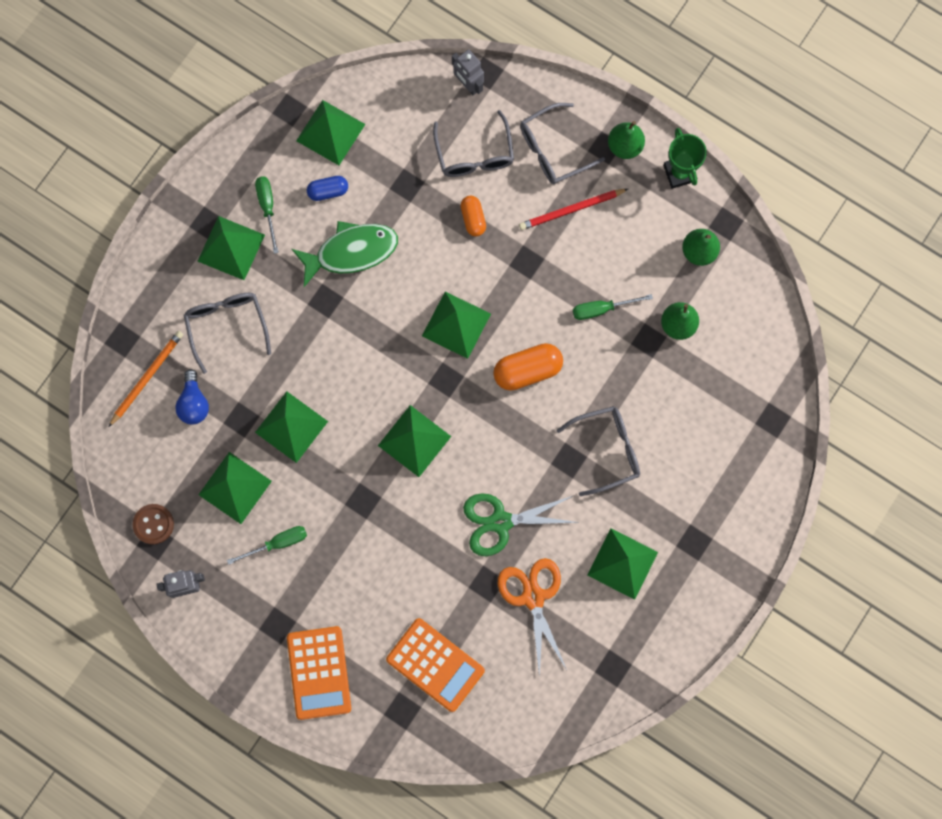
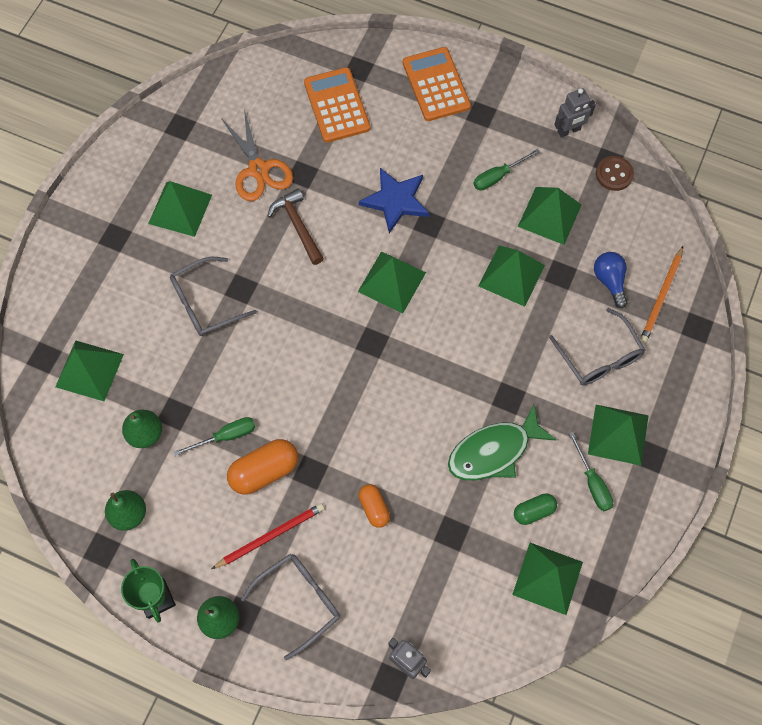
camera: 170 degrees right, 10 degrees down
blue capsule [307,176,348,201] -> green capsule [514,493,557,525]
orange calculator [386,618,485,712] -> orange calculator turned 45 degrees clockwise [304,67,370,143]
green pyramid [422,291,491,359] -> green pyramid moved to [55,340,124,401]
grey glasses [433,110,514,177] -> none
green scissors [463,493,580,556] -> brown hammer [268,188,324,265]
orange capsule [493,343,563,391] -> orange capsule moved to [227,439,298,495]
none -> blue star [359,168,429,233]

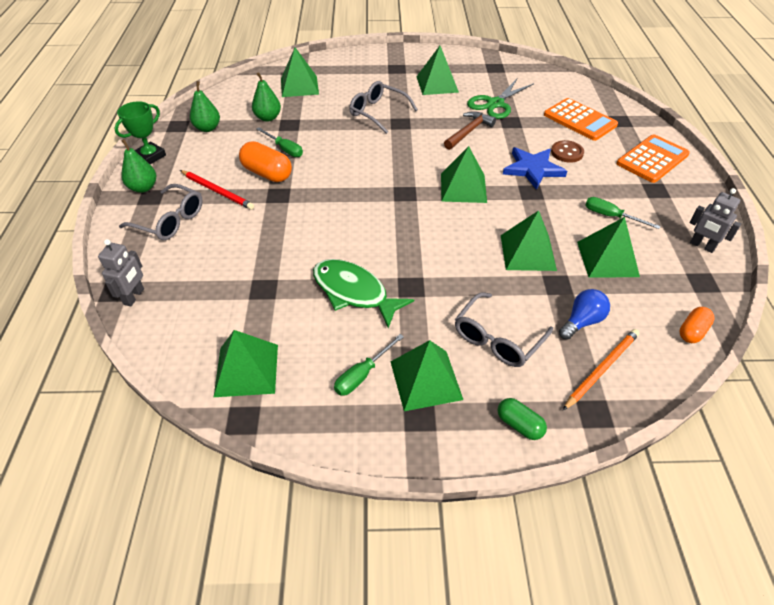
camera: 65 degrees right, 20 degrees down
orange scissors [221,109,293,201] -> green scissors [467,79,534,119]
orange calculator [304,67,370,143] -> orange calculator turned 90 degrees clockwise [544,98,618,141]
orange capsule [359,484,390,528] -> orange capsule moved to [680,307,715,343]
green capsule [514,493,557,525] -> green capsule moved to [497,398,547,440]
brown button [596,156,634,191] -> brown button moved to [551,140,584,163]
orange pencil [640,246,683,343] -> orange pencil turned 135 degrees clockwise [563,329,640,410]

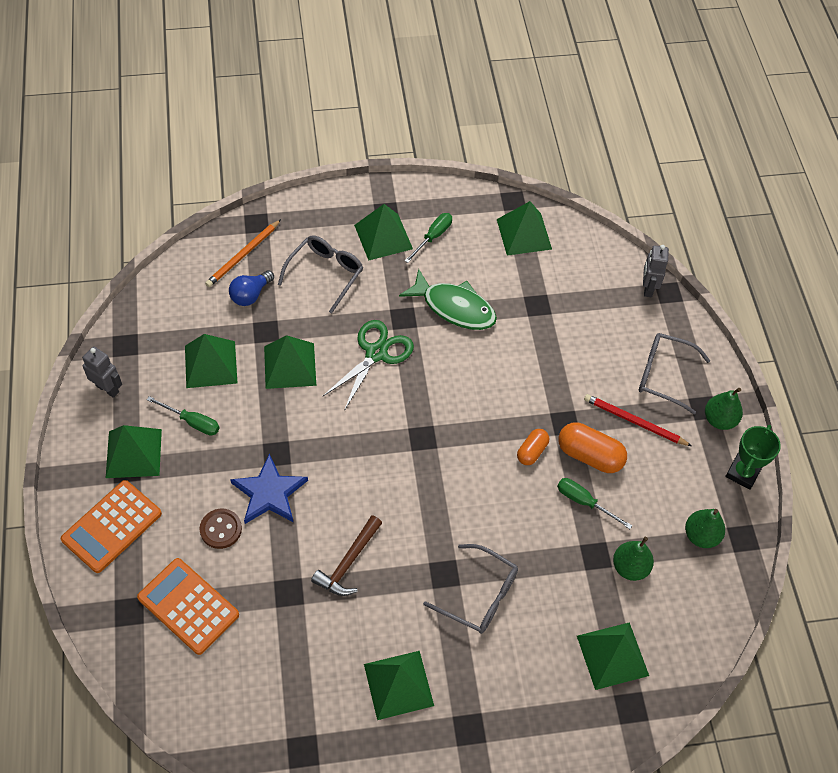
camera: 170 degrees right, 10 degrees up
green pyramid [441,146,487,203] -> green pyramid moved to [106,425,162,478]
green scissors [467,79,534,119] -> green scissors moved to [322,320,414,411]
green capsule [497,398,547,440] -> none
orange capsule [680,307,715,343] -> orange capsule moved to [517,429,549,465]

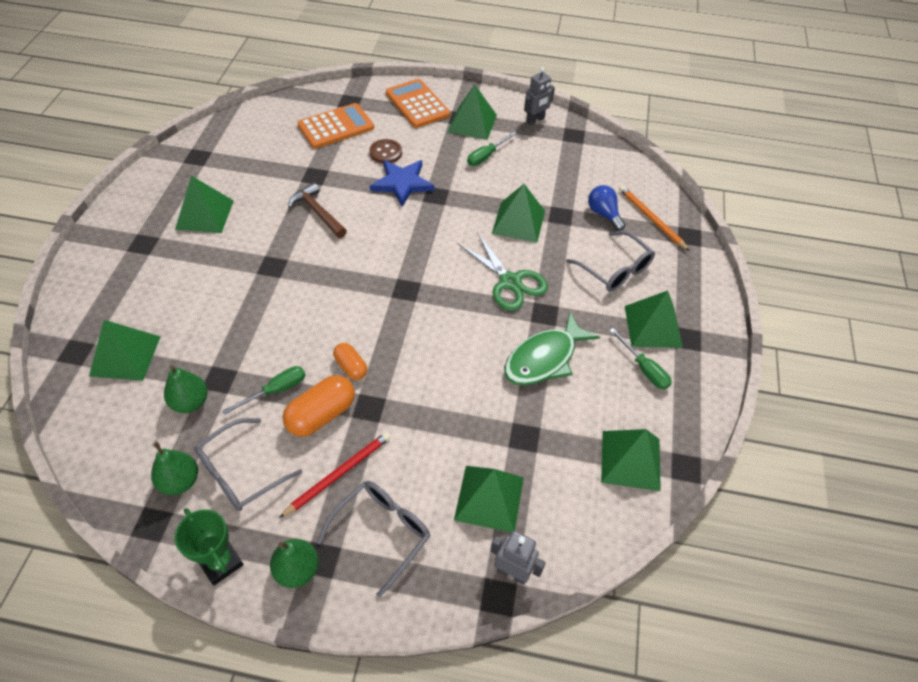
camera: 110 degrees right, 5 degrees down
green pyramid [185,334,237,388] -> green pyramid moved to [454,466,524,532]
grey glasses [423,544,518,634] -> grey glasses moved to [194,418,302,511]

